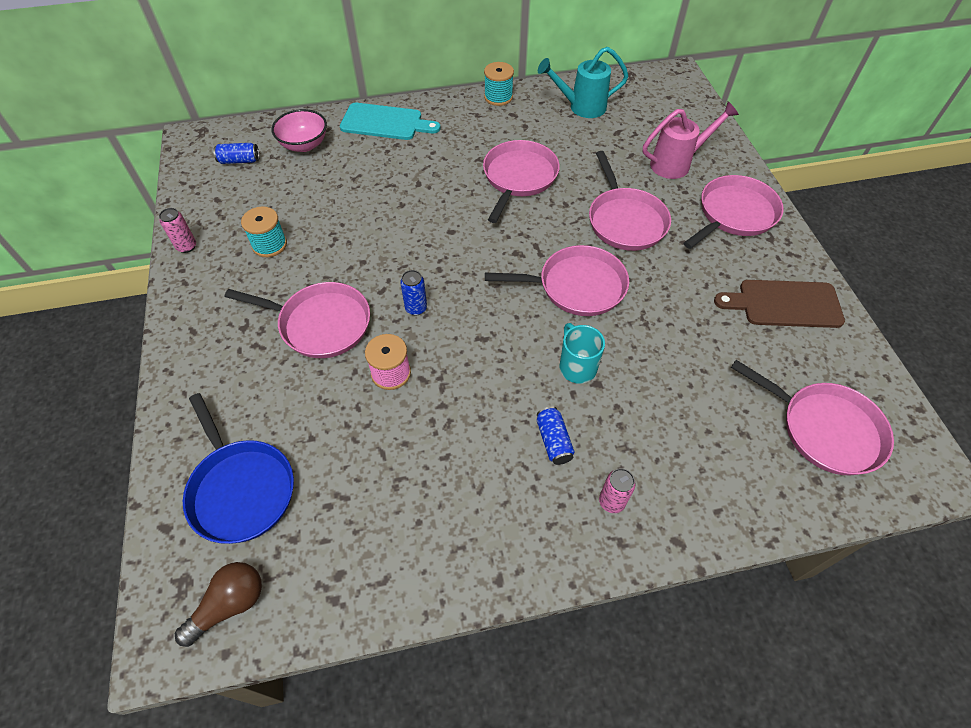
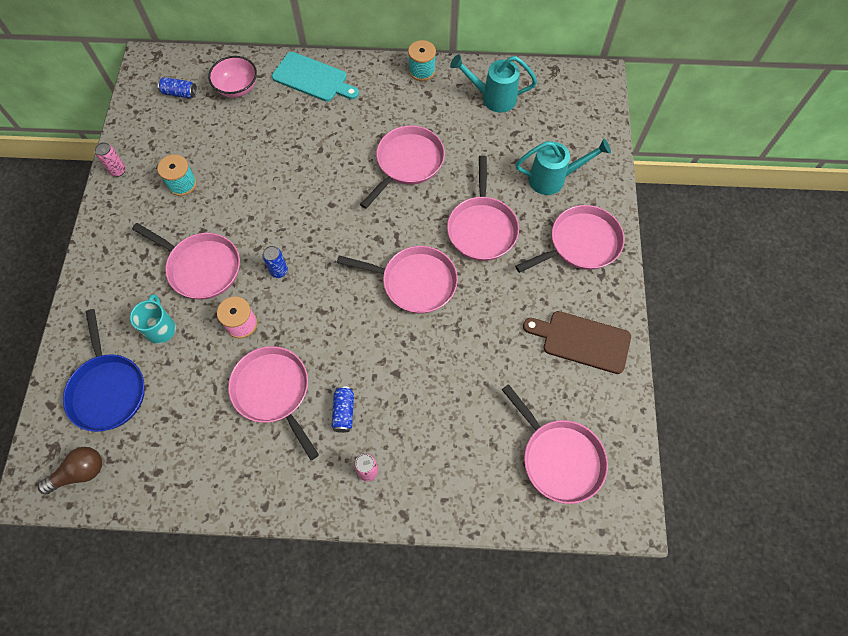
camera: 15 degrees right, 10 degrees up
turquoise mug [559,323,605,384] -> turquoise mug moved to [130,294,176,344]
pink watering can [643,101,739,179] -> turquoise watering can [516,139,611,195]
none -> pink pan [228,346,319,460]

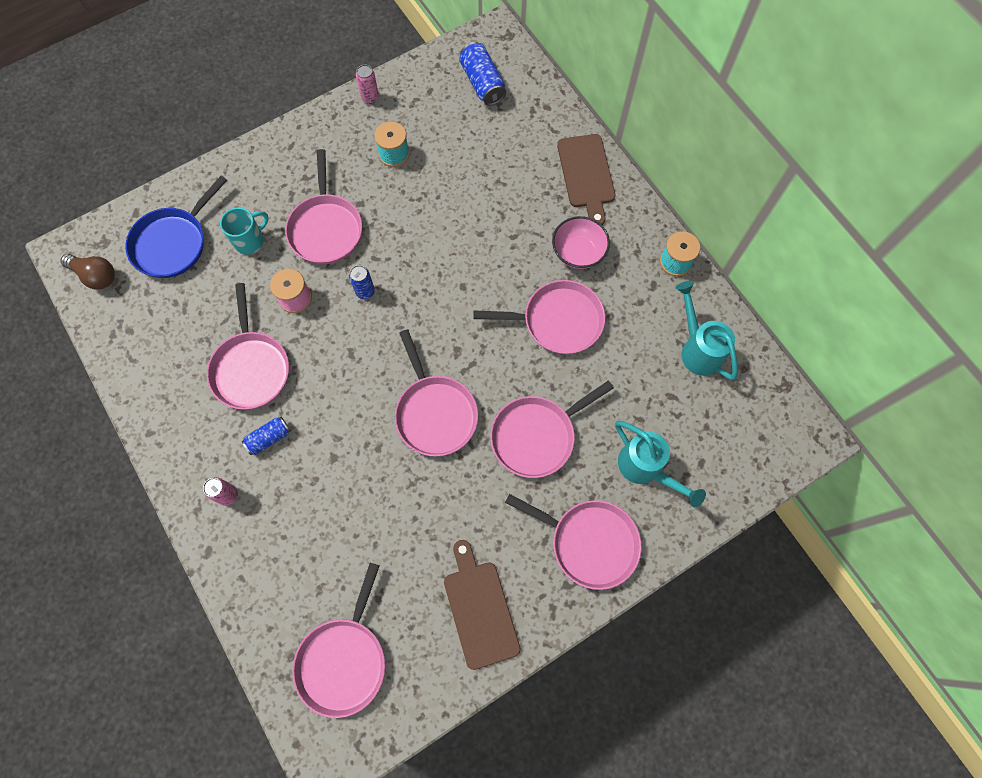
camera: 55 degrees right, 5 degrees up
blue can [158,77,197,98] -> blue can [459,42,506,106], size x1.58
pink bowl [208,56,257,98] -> pink bowl moved to [552,216,610,269]
pink pan [228,346,319,460] -> pink pan turned 150 degrees clockwise [207,283,289,410]
turquoise cutting board [272,52,359,102] -> brown cutting board [557,134,615,225]

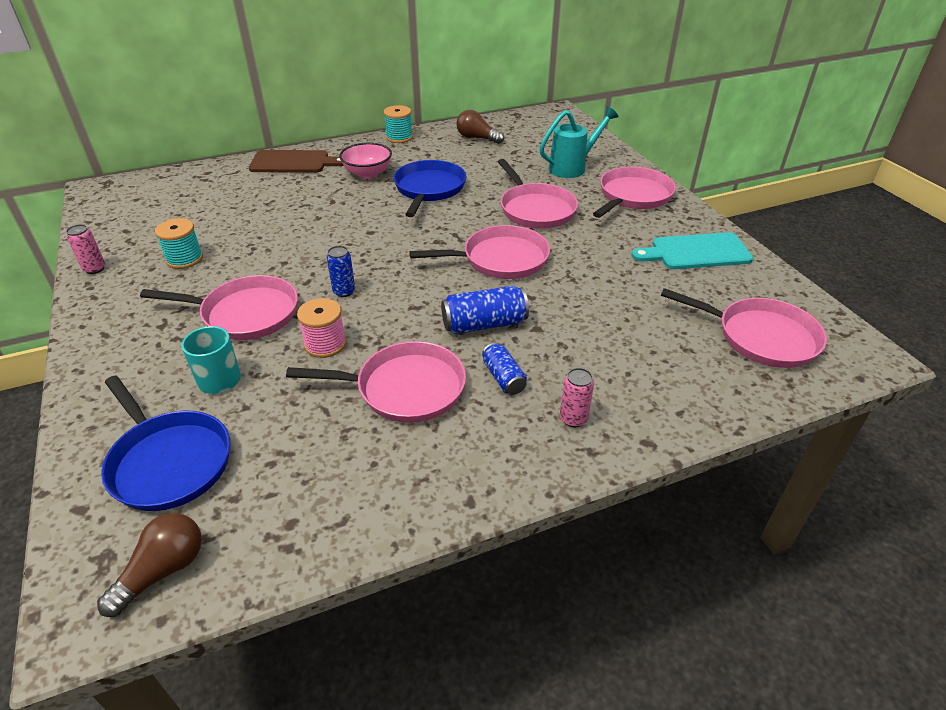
camera: 80 degrees left, 30 degrees down
brown cutting board [444,540,521,670] -> turquoise cutting board [632,232,753,269]
blue can [459,42,506,106] -> blue can moved to [441,286,529,334]
pink pan [473,280,605,354] -> blue pan [394,160,467,217]
turquoise watering can [675,281,738,380] -> brown light bulb [456,110,504,144]

